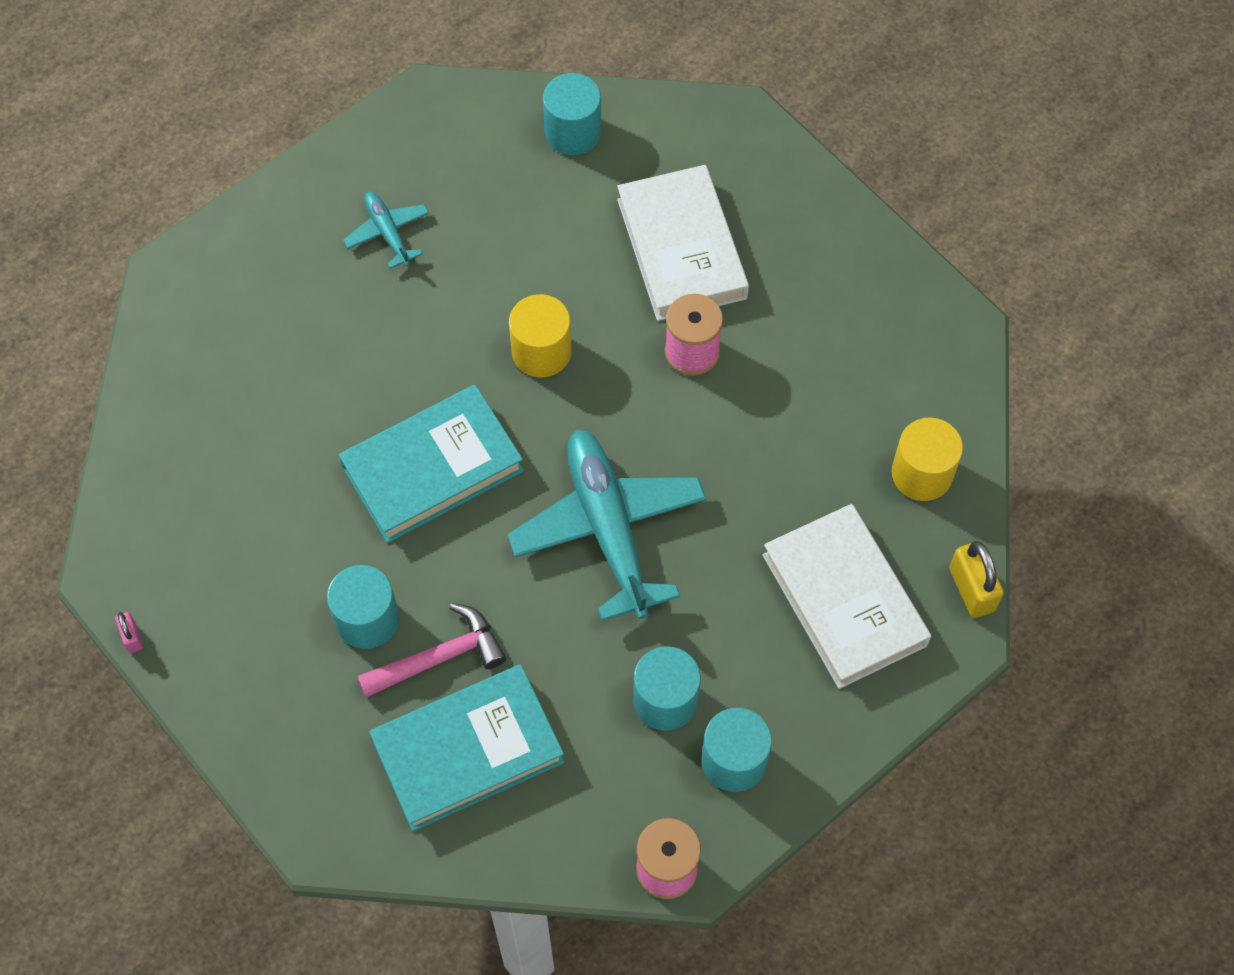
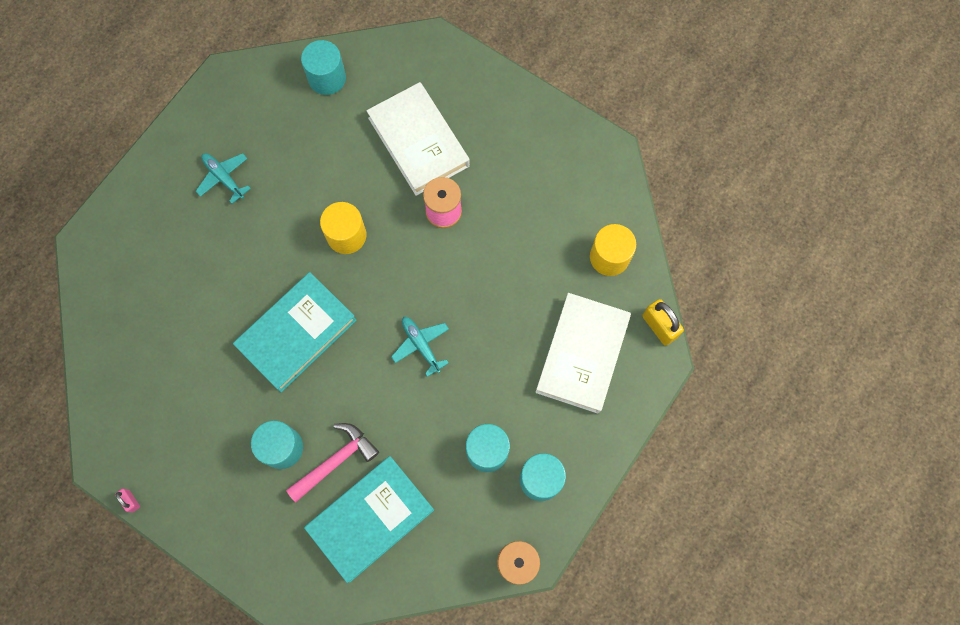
camera: 15 degrees left, 10 degrees up
turquoise plane [507,430,707,621] -> turquoise plane [391,317,449,377], size x0.48
white book [763,504,931,689] -> white book turned 60 degrees clockwise [535,293,631,414]

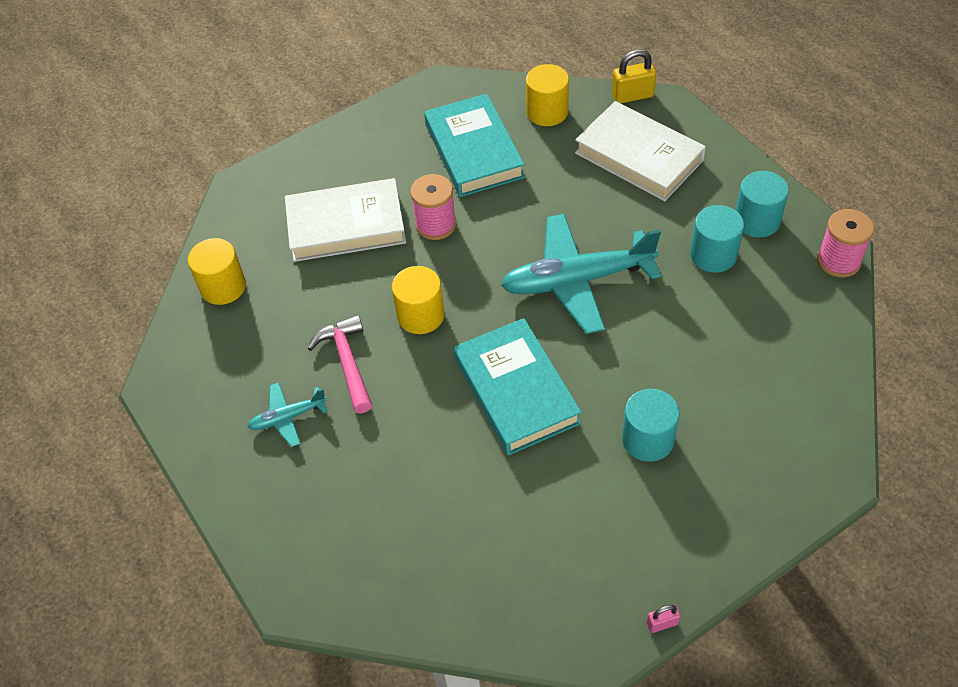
camera: 65 degrees left, 20 degrees down
pink hammer [286,423,379,502] -> pink hammer moved to [308,315,372,413]
turquoise cylinder [301,40,346,95] -> yellow cylinder [188,238,246,305]
turquoise book [304,456,434,583] -> turquoise book moved to [424,94,525,197]
turquoise plane [391,317,449,377] -> turquoise plane [501,214,661,334], size x2.08

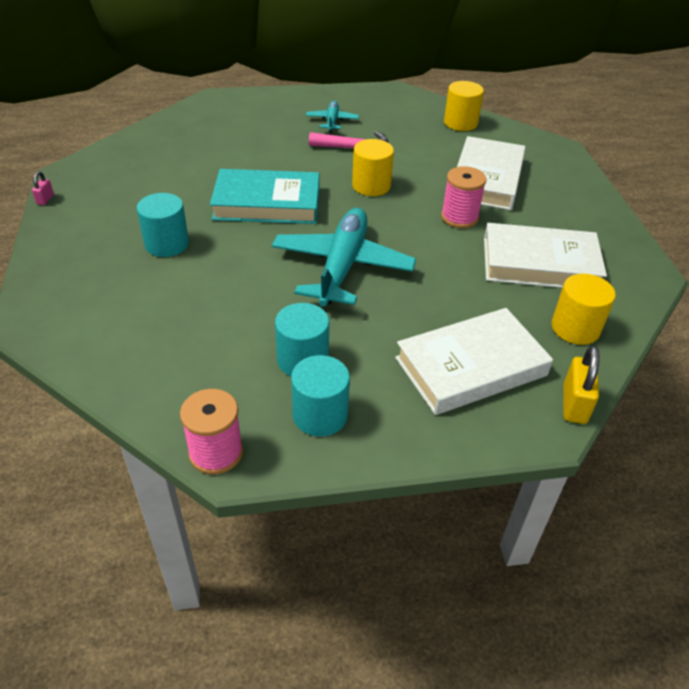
camera: 110 degrees right, 10 degrees down
turquoise book [424,94,525,197] -> white book [484,223,607,288]

